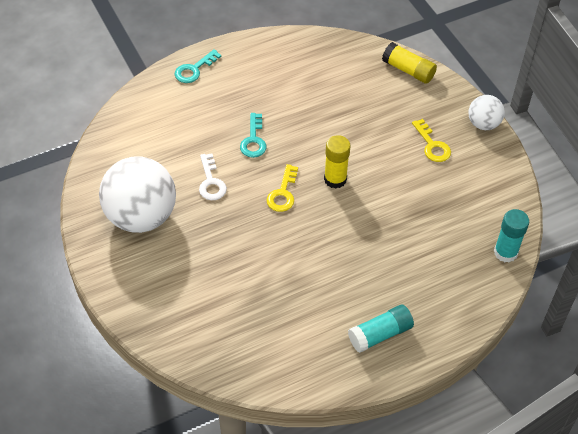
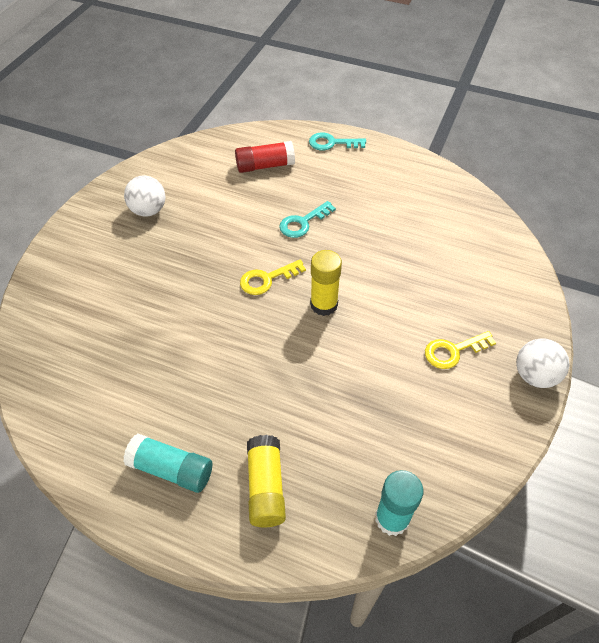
camera: 50 degrees right, 0 degrees up
white ball [99,157,176,233] -> white ball [124,175,166,216], size x0.51
white key [199,153,227,200] -> none
yellow glue stick [382,42,437,84] -> yellow glue stick moved to [247,435,286,527]
yellow key [412,119,451,162] -> yellow key turned 45 degrees clockwise [425,331,496,369]
none -> red glue stick [235,141,295,173]

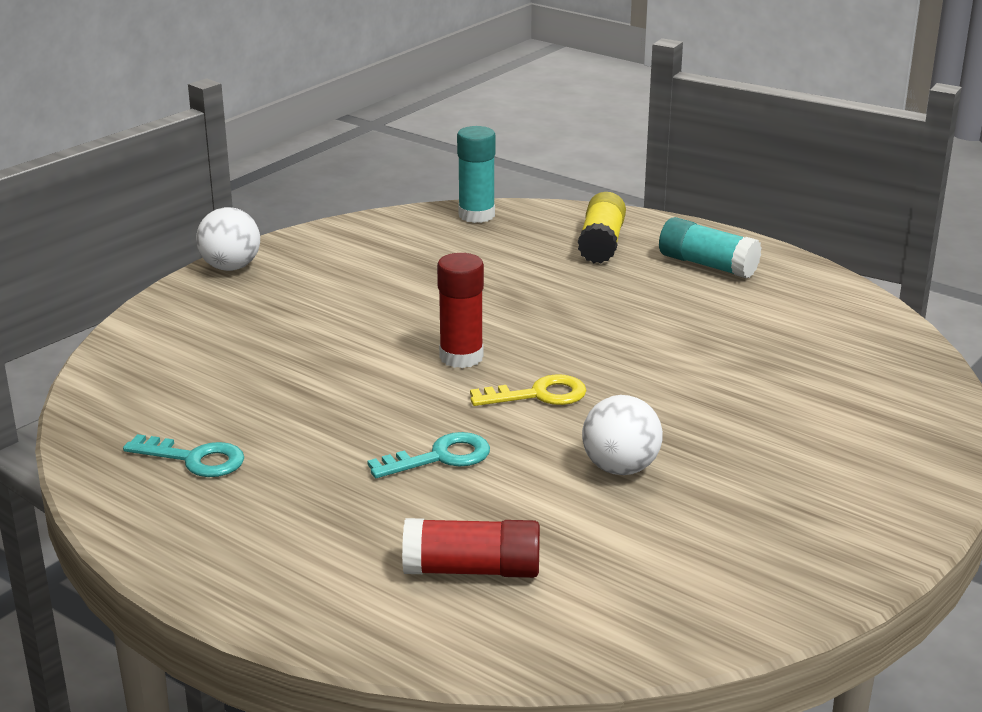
camera: 165 degrees left, 25 degrees down
white ball [124,175,166,216] -> white ball moved to [582,395,663,475]
turquoise key [309,133,366,150] -> turquoise key moved to [123,434,244,477]
yellow glue stick [310,250,342,316] -> red glue stick [437,253,484,368]
yellow key [425,331,496,369] -> none

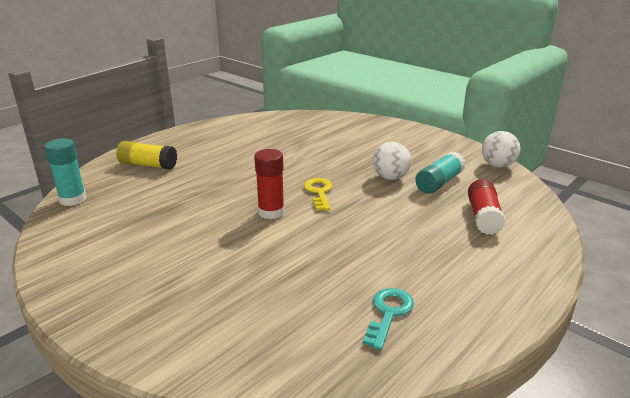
camera: 85 degrees left, 0 degrees up
white ball [196,207,260,271] -> white ball moved to [482,131,520,168]
turquoise key [367,432,490,478] -> none
turquoise glue stick [659,217,762,278] -> turquoise glue stick moved to [415,152,466,194]

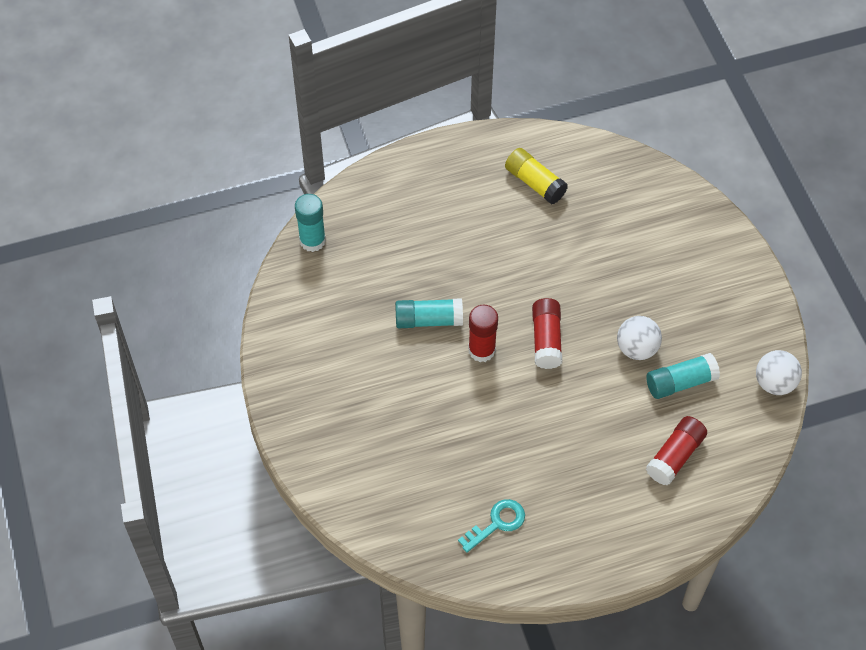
camera: 30 degrees right, 30 degrees up
yellow glue stick [116,141,177,169] -> yellow glue stick moved to [505,148,568,204]
yellow key [304,178,333,211] -> red glue stick [532,298,562,369]
none -> turquoise glue stick [395,298,463,328]

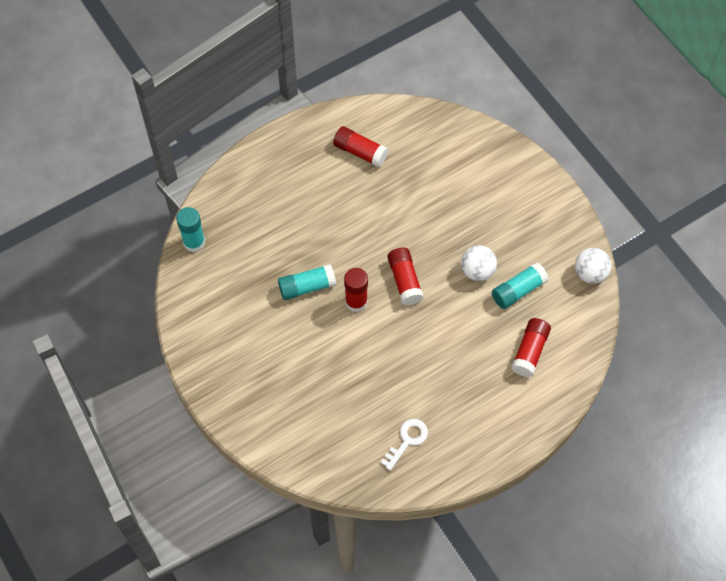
camera: 15 degrees left, 5 degrees up
turquoise key [458,499,525,553] -> white key [381,419,428,470]
yellow glue stick [505,148,568,204] -> red glue stick [333,126,388,167]

